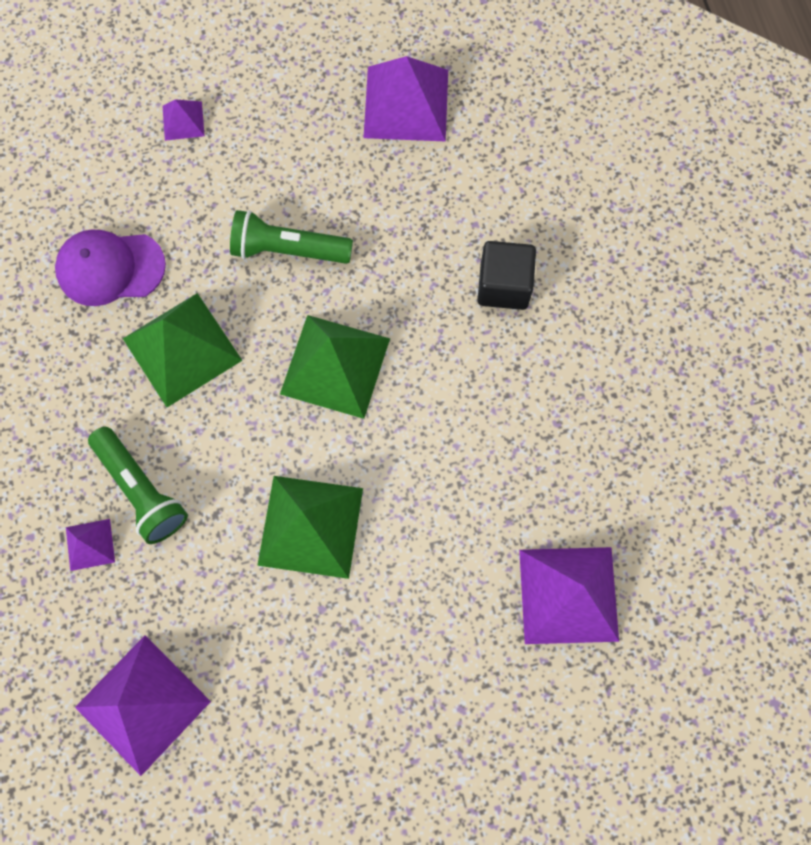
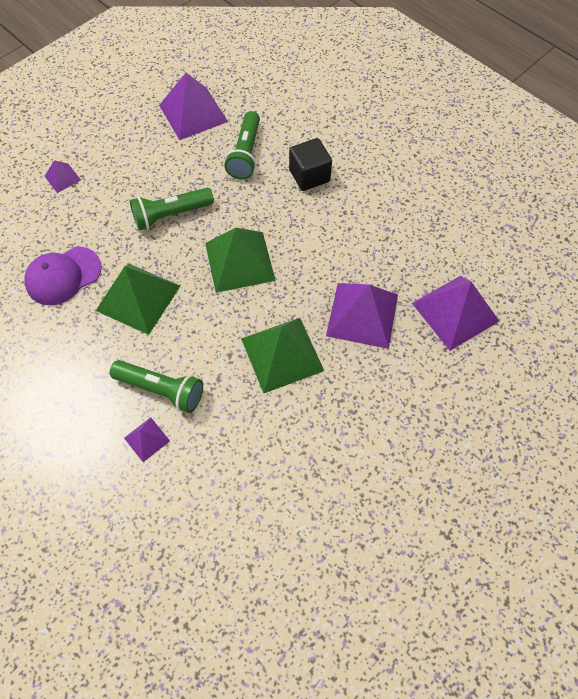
camera: 30 degrees left, 10 degrees down
purple pyramid [75,635,211,776] -> purple pyramid moved to [326,283,398,349]
none -> green flashlight [224,111,260,179]

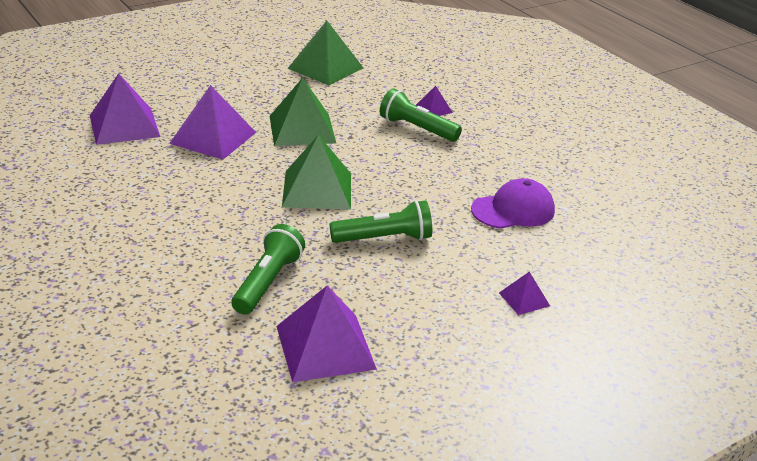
camera: 170 degrees left, 30 degrees down
green pyramid [96,264,180,335] -> green pyramid moved to [287,21,363,85]
black cube [289,138,332,191] -> none

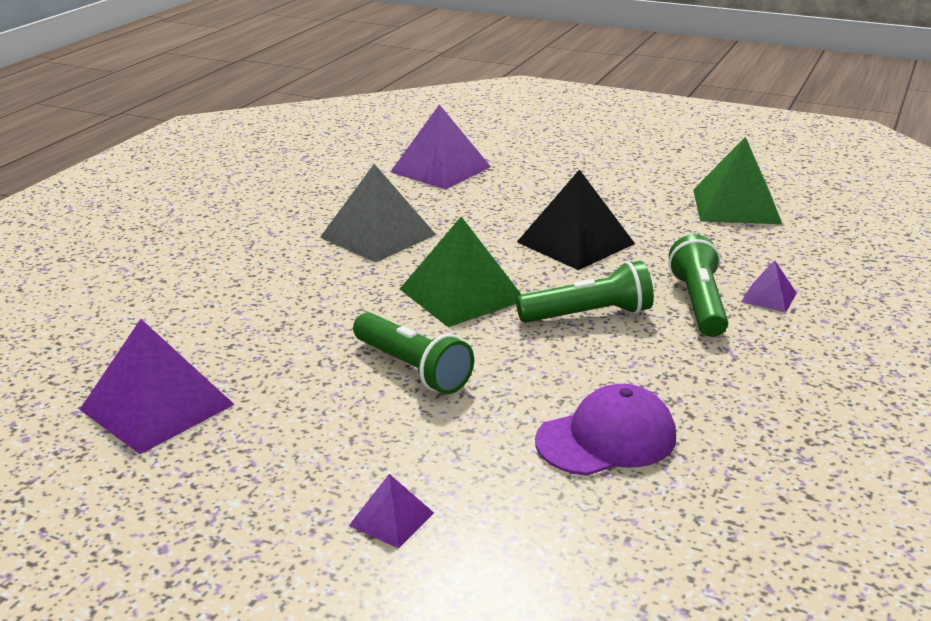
camera: 60 degrees right, 5 degrees down
purple pyramid [169,85,256,160] -> none
green flashlight [231,224,305,315] -> green flashlight moved to [516,261,654,323]
green pyramid [269,78,336,146] -> black pyramid [517,169,635,270]
purple cap [471,178,555,229] -> purple cap turned 60 degrees counterclockwise [535,384,676,476]
none -> grey pyramid [320,164,436,262]

